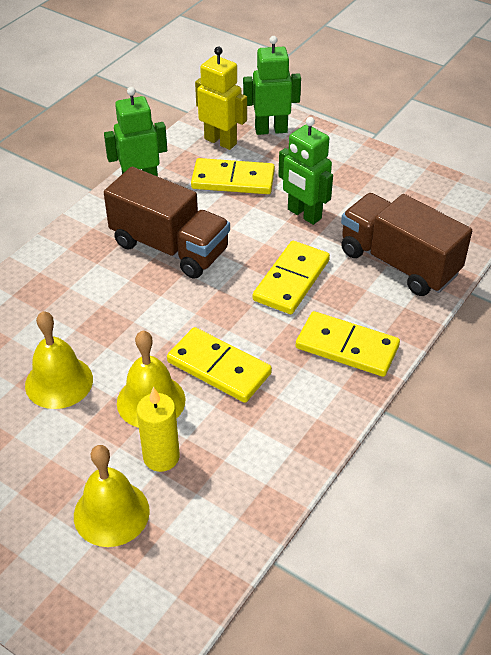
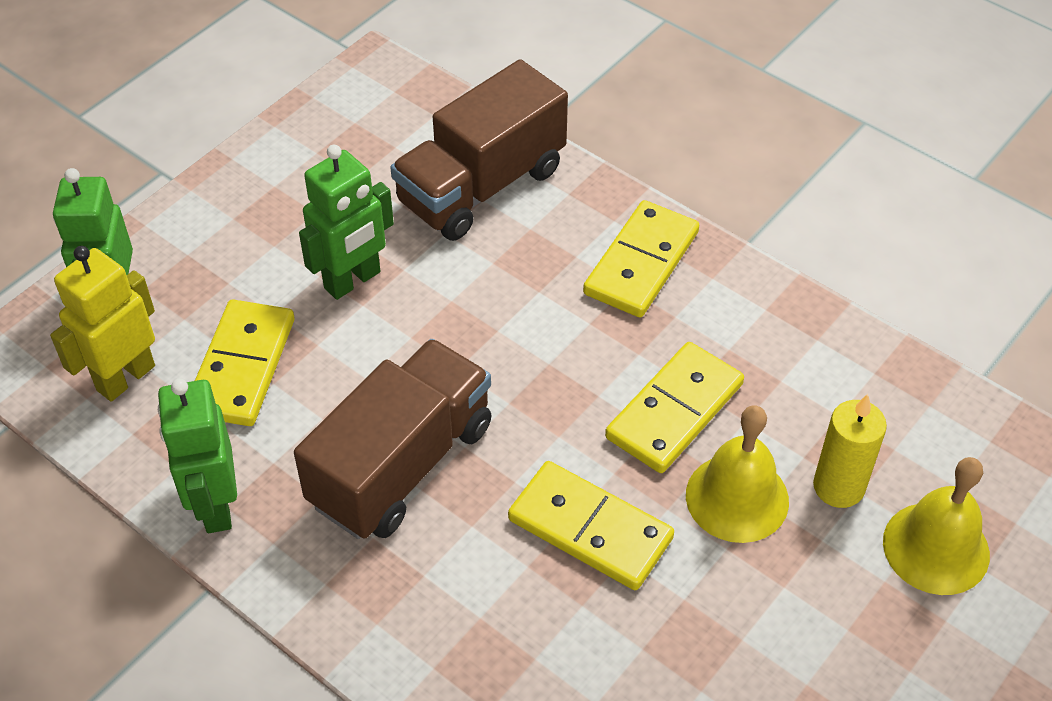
camera: 85 degrees left, 5 degrees up
yellow bell [25,311,93,409] -> none
yellow domino [253,241,330,314] -> yellow domino moved to [508,461,674,590]

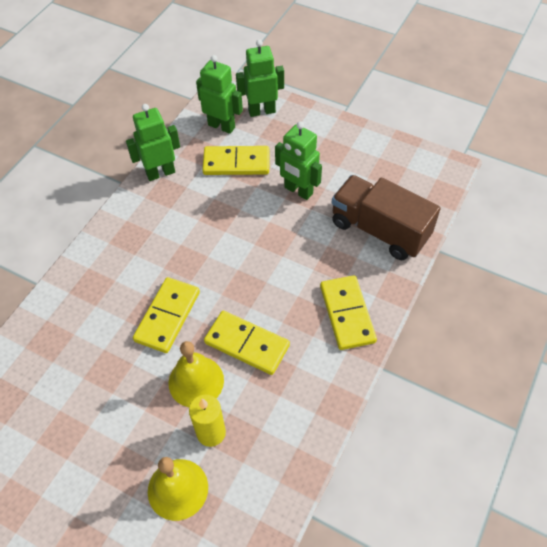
camera: 80 degrees right, 5 degrees up
yellow robot [50,246,155,401] -> green robot [196,55,243,134]
brown truck [294,339,492,539] -> none
yellow domino [583,200,699,317] -> yellow domino turned 60 degrees clockwise [320,275,377,350]

